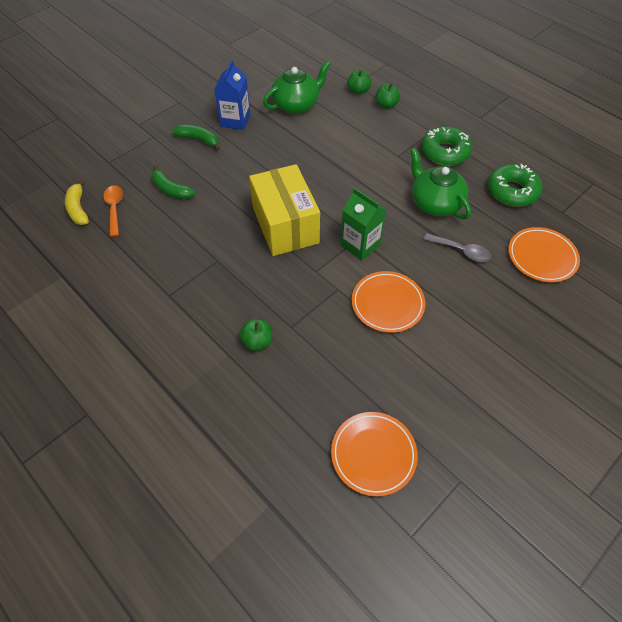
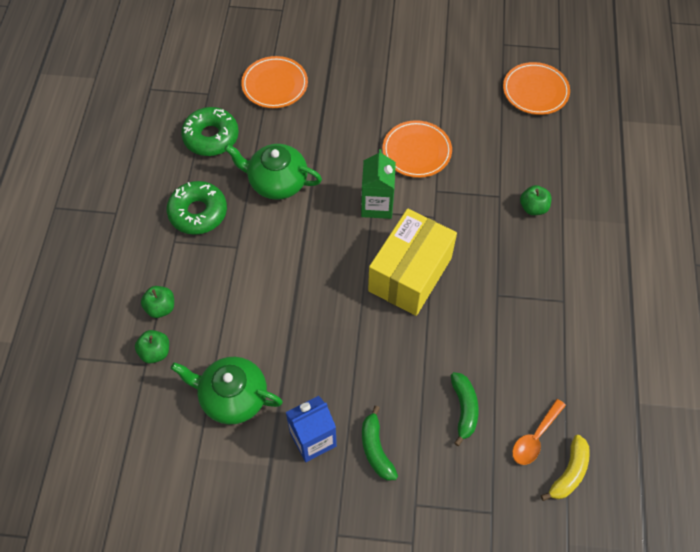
camera: 130 degrees left, 5 degrees up
green teapot [410,148,471,219] -> green teapot turned 90 degrees clockwise [224,144,322,200]
grey spoon [423,233,491,262] -> none

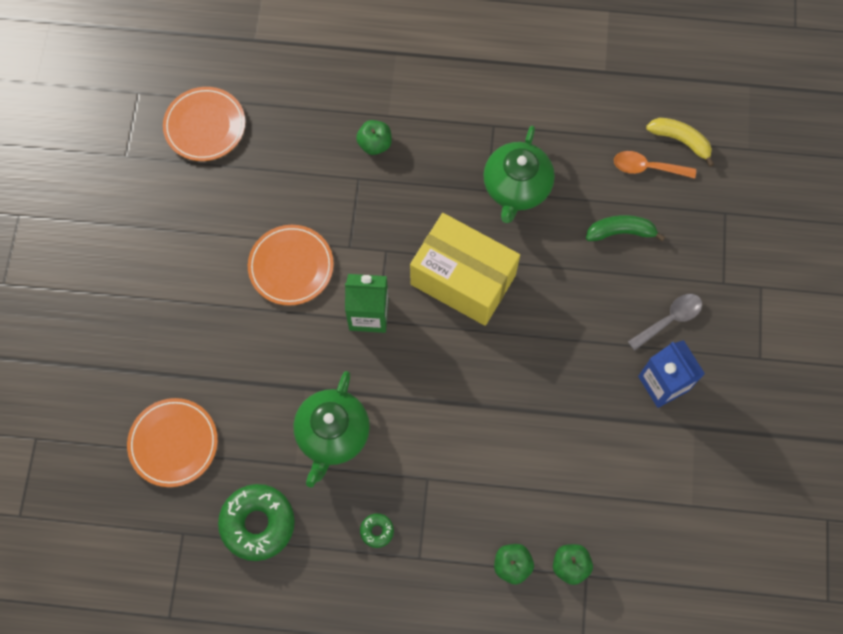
camera: 90 degrees left, 10 degrees up
green donut [167,181,227,235] -> green donut [360,513,394,548], size x0.45
green teapot [171,357,283,425] -> green teapot moved to [483,126,555,223]
green banana [362,406,398,481] -> grey spoon [628,294,702,351]
orange spoon [512,399,566,465] -> orange spoon turned 150 degrees clockwise [614,151,696,179]

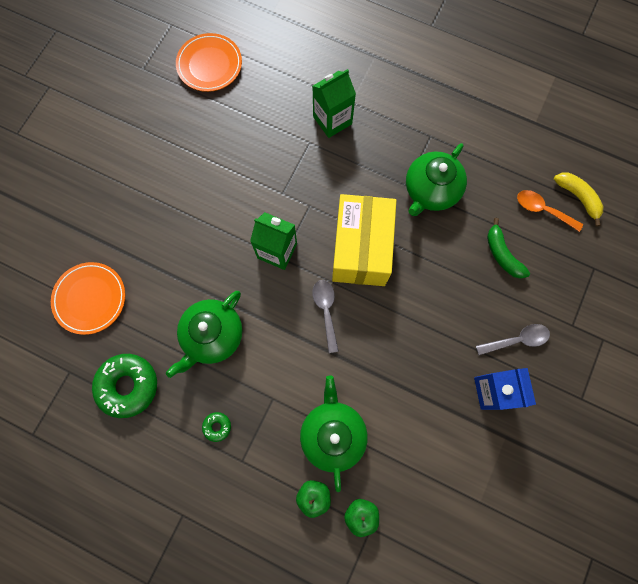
camera: 20 degrees right, 5 degrees up
orange plate [248,225,334,306] -> none
green apple [356,120,392,155] -> green carton [313,69,356,138]
yellow box [410,213,520,326] -> yellow box turned 45 degrees clockwise [332,194,396,286]
green banana [586,215,665,242] -> green banana turned 135 degrees counterclockwise [487,218,530,279]
none -> green teapot [300,375,368,492]
none -> grey spoon [312,280,339,353]

